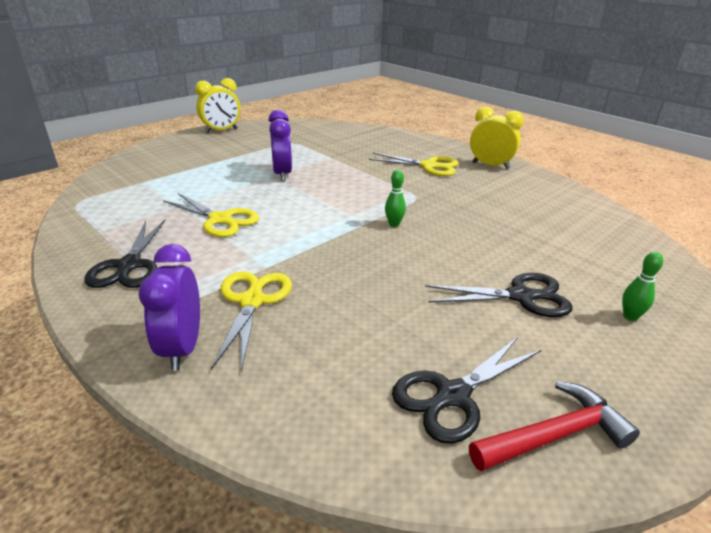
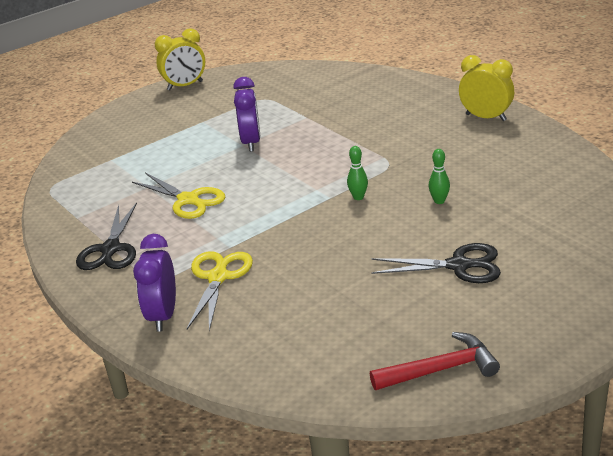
camera: 10 degrees right, 0 degrees up
yellow scissors [368,153,459,176] -> none
black scissors [392,337,541,444] -> none
green bowling pin [622,252,663,321] -> green bowling pin moved to [429,149,450,204]

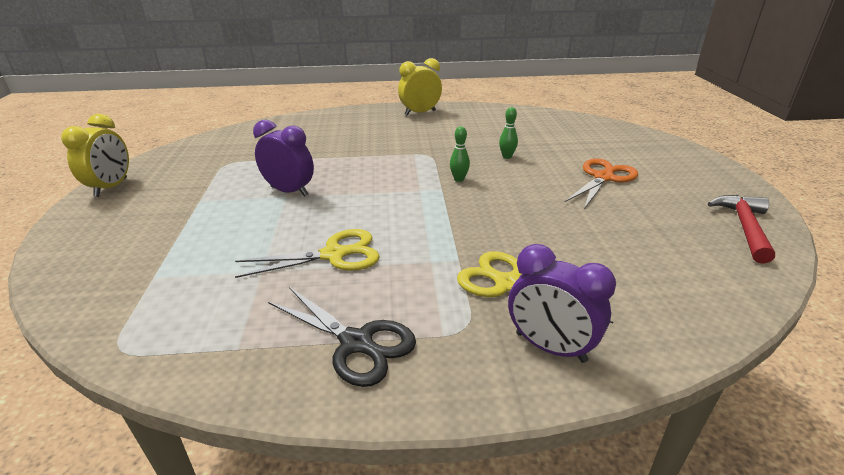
camera: 60 degrees left, 0 degrees up
black scissors [371,243,501,283] -> orange scissors [565,158,638,209]

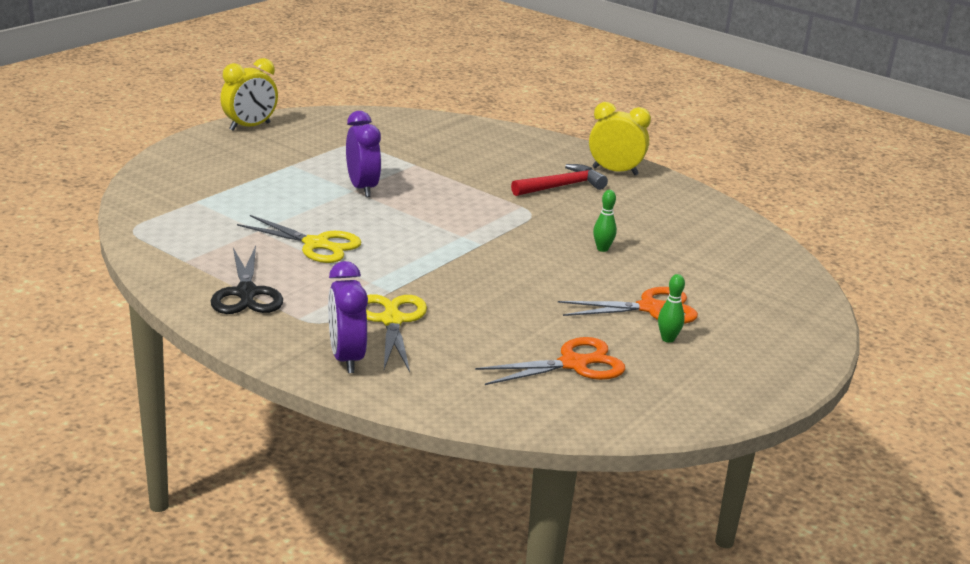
camera: 40 degrees right, 5 degrees down
green bowling pin [450,126,470,182] -> green bowling pin moved to [658,274,685,343]
red hammer [708,195,775,264] -> red hammer moved to [511,164,608,196]
none -> orange scissors [475,337,625,385]

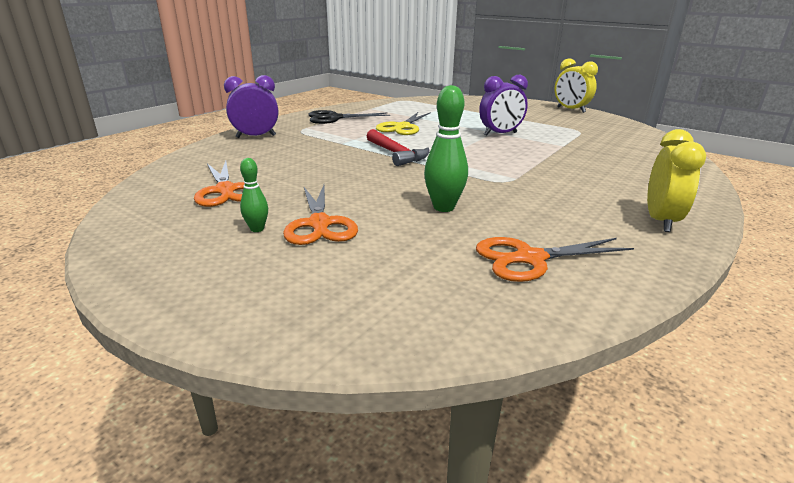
camera: 90 degrees right, 0 degrees up
yellow scissors [366,294,427,372] -> none
red hammer [511,164,608,196] -> red hammer moved to [367,129,429,166]
green bowling pin [593,190,617,252] -> green bowling pin [424,85,468,212], size x1.77
none -> orange scissors [476,237,634,282]

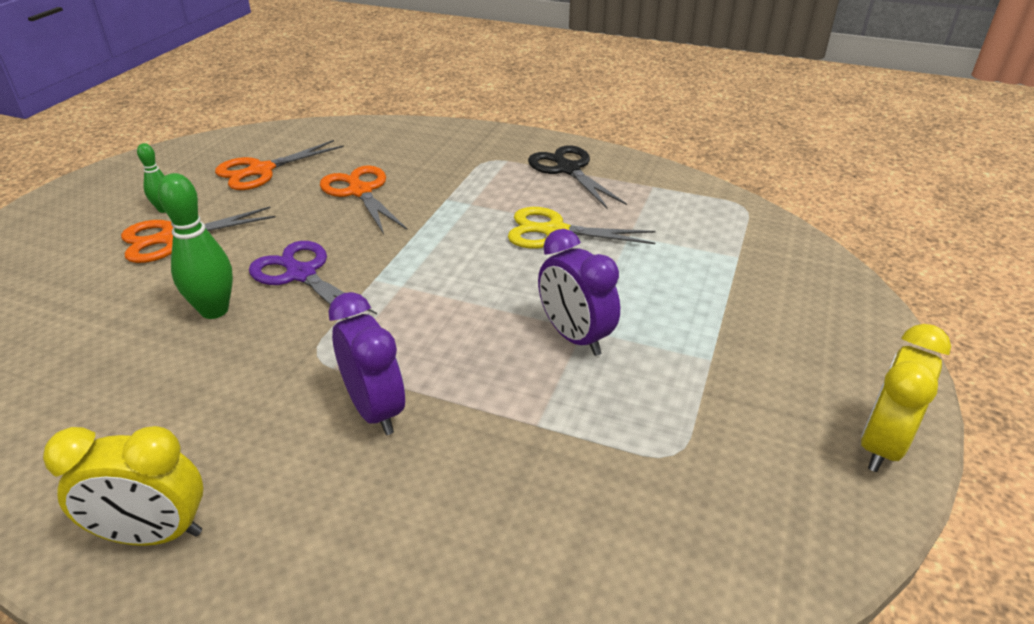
camera: 75 degrees right, 10 degrees up
purple clock [224,75,278,138] -> purple clock moved to [328,292,405,435]
red hammer [367,129,429,166] -> none
orange scissors [476,237,634,282] -> orange scissors moved to [320,165,407,234]
none -> purple scissors [249,241,377,319]

